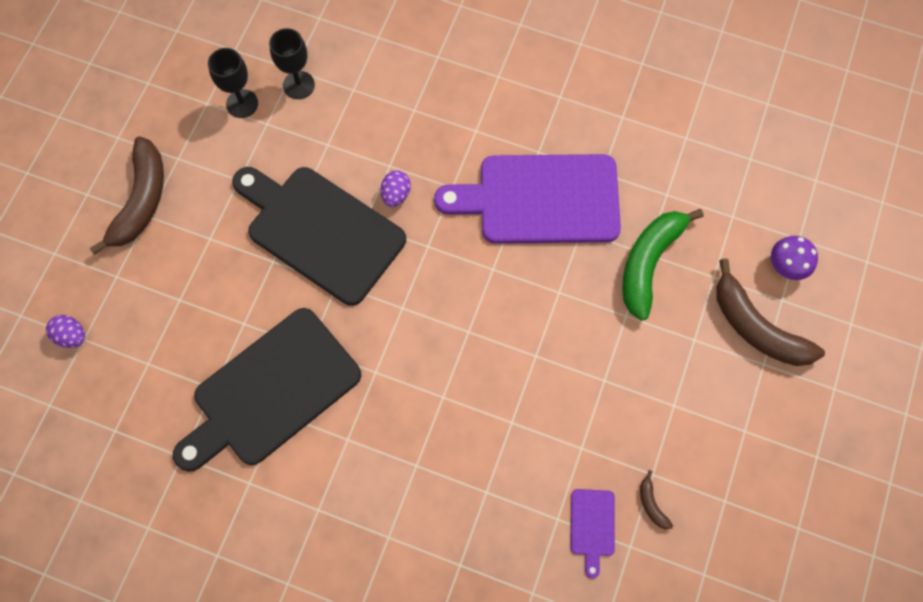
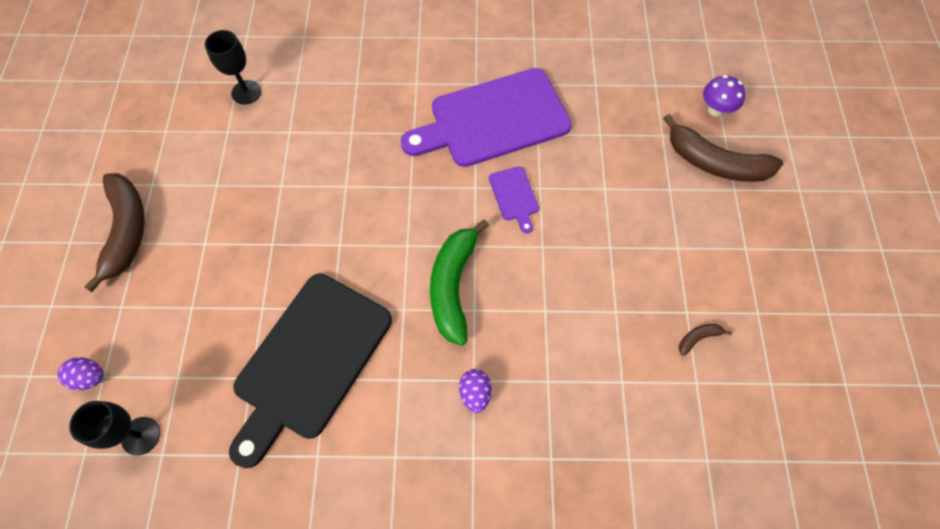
camera: 20 degrees left, 5 degrees down
black goblet [208,48,258,118] -> black goblet moved to [69,401,160,456]
black cutting board [232,167,406,306] -> none
purple egg [381,170,411,207] -> purple egg moved to [459,369,492,413]
purple cutting board [570,489,615,578] -> purple cutting board moved to [489,166,539,233]
green banana [622,209,704,321] -> green banana moved to [430,219,489,346]
brown banana [640,470,673,529] -> brown banana turned 105 degrees clockwise [679,324,732,356]

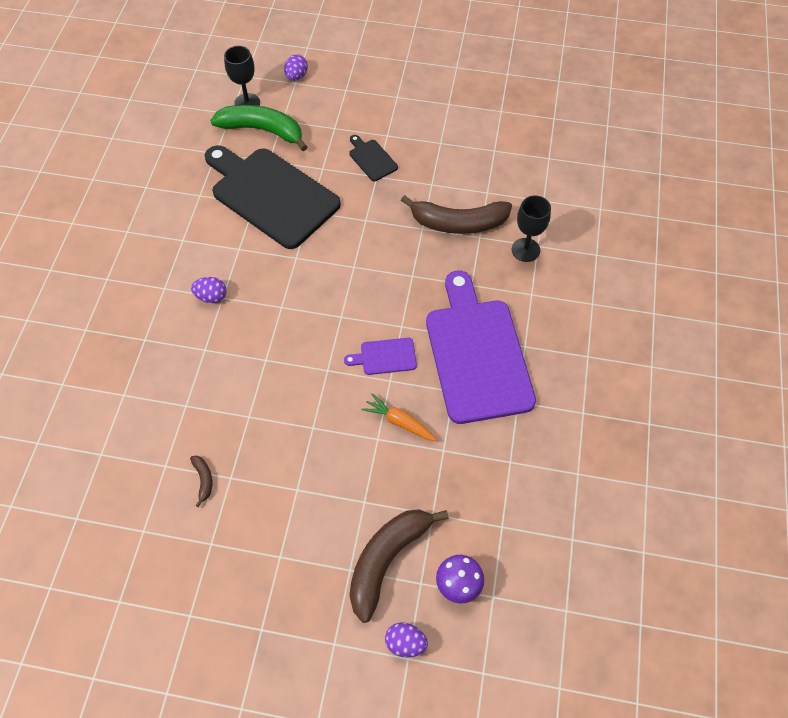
camera: 100 degrees right, 5 degrees down
brown banana [84,173,145,292] -> brown banana moved to [401,195,512,234]
black goblet [205,30,261,104] -> black goblet moved to [512,195,551,262]
green banana [430,219,489,346] -> green banana moved to [210,105,307,151]
none -> black cutting board [349,135,398,181]
none -> orange carrot [361,393,437,441]
none -> purple egg [385,623,428,658]

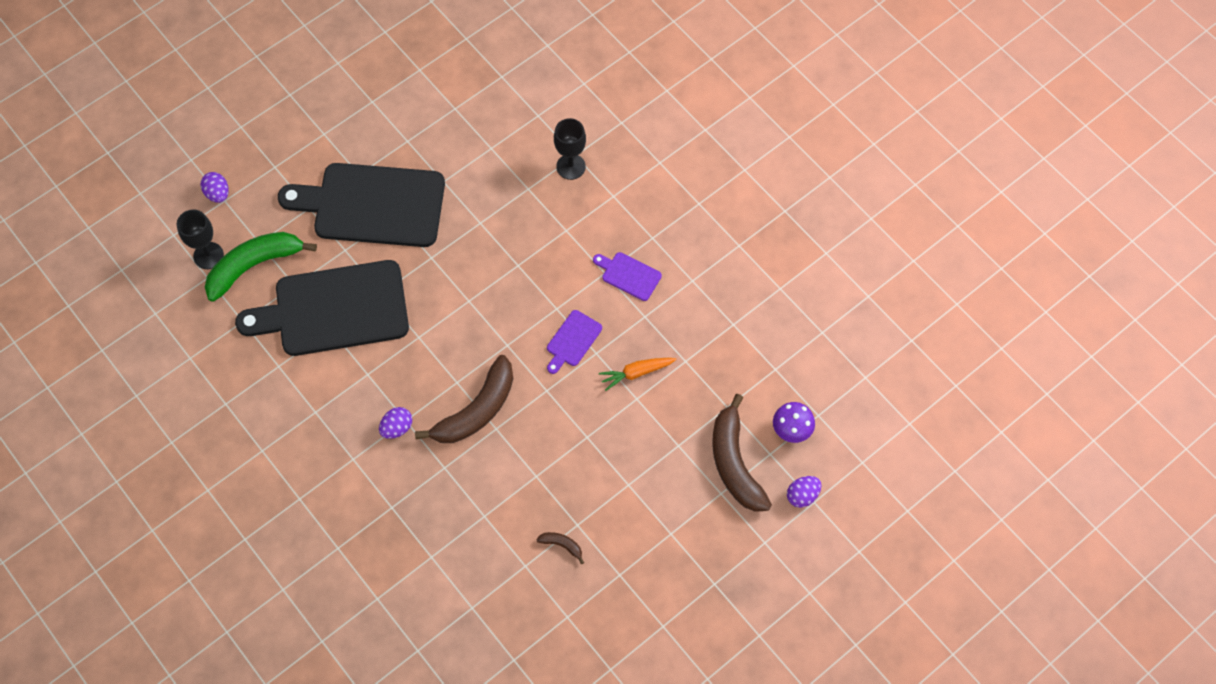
camera: 50 degrees left, 5 degrees up
black cutting board [349,135,398,181] -> black cutting board [278,163,445,247], size x2.39
brown banana [401,195,512,234] -> brown banana moved to [415,355,513,443]
purple cutting board [426,271,536,424] -> purple cutting board [593,252,662,301], size x0.42

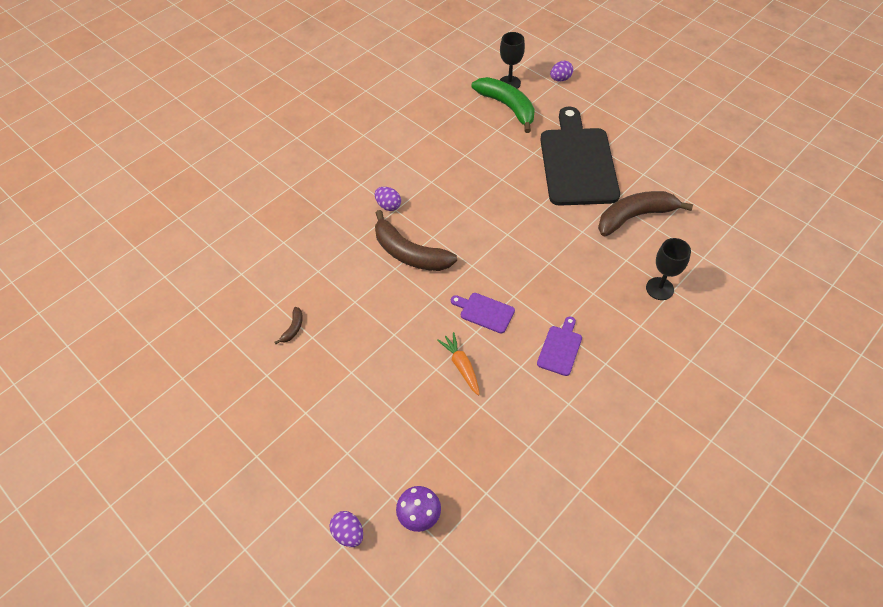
camera: 85 degrees right, 10 degrees down
black cutting board [235,260,409,356] -> none
brown banana [712,394,772,512] -> brown banana moved to [598,191,693,236]

